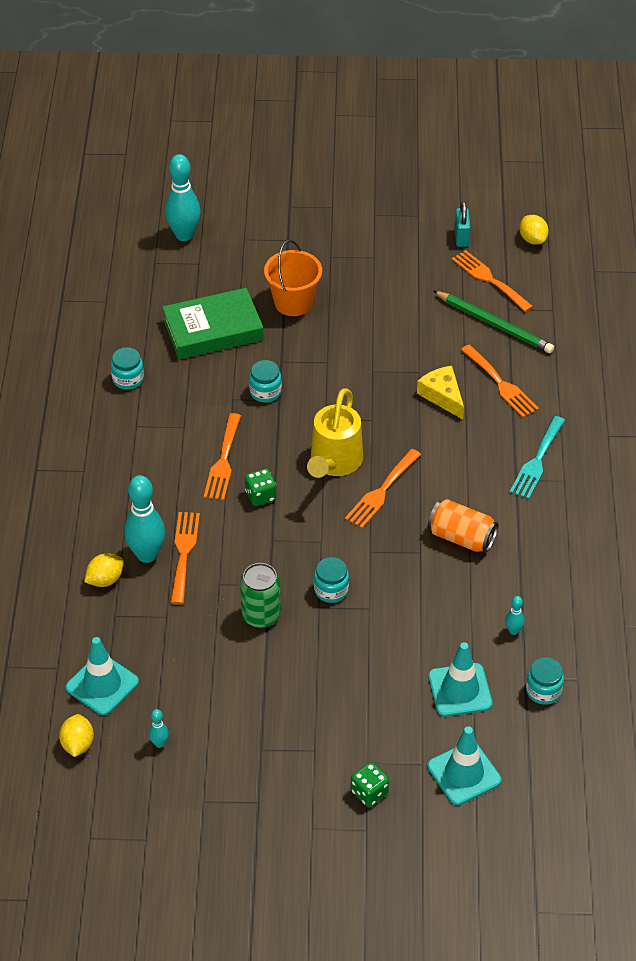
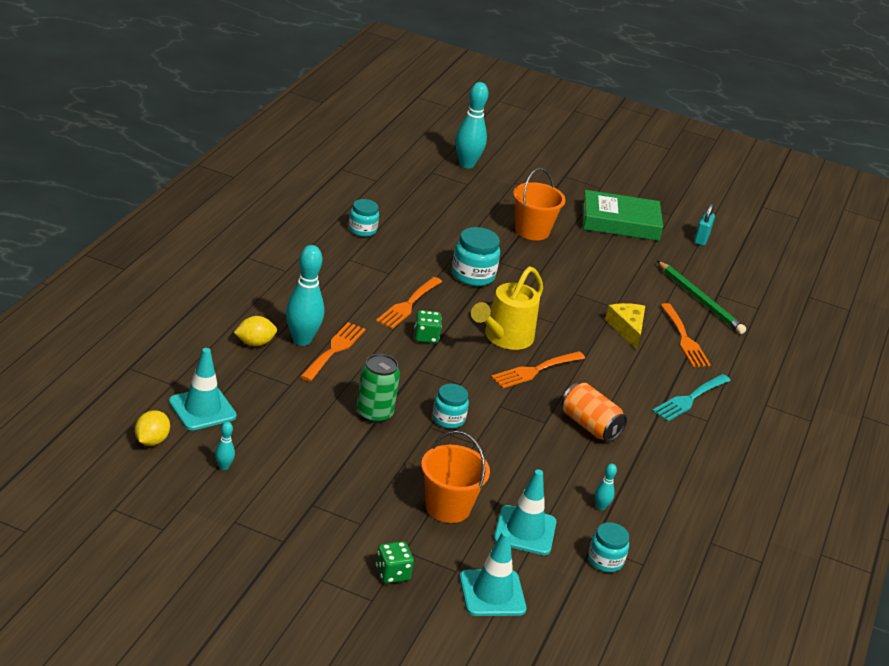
camera: 15 degrees right, 15 degrees down
green book [162,288,264,359] -> green book moved to [582,190,663,241]
turquoise jar [249,360,282,403] -> turquoise jar [452,227,500,286], size x1.52
orange fork [452,250,533,312] -> none
yellow lemon [519,215,549,245] -> none
none -> orange bucket [421,431,490,523]

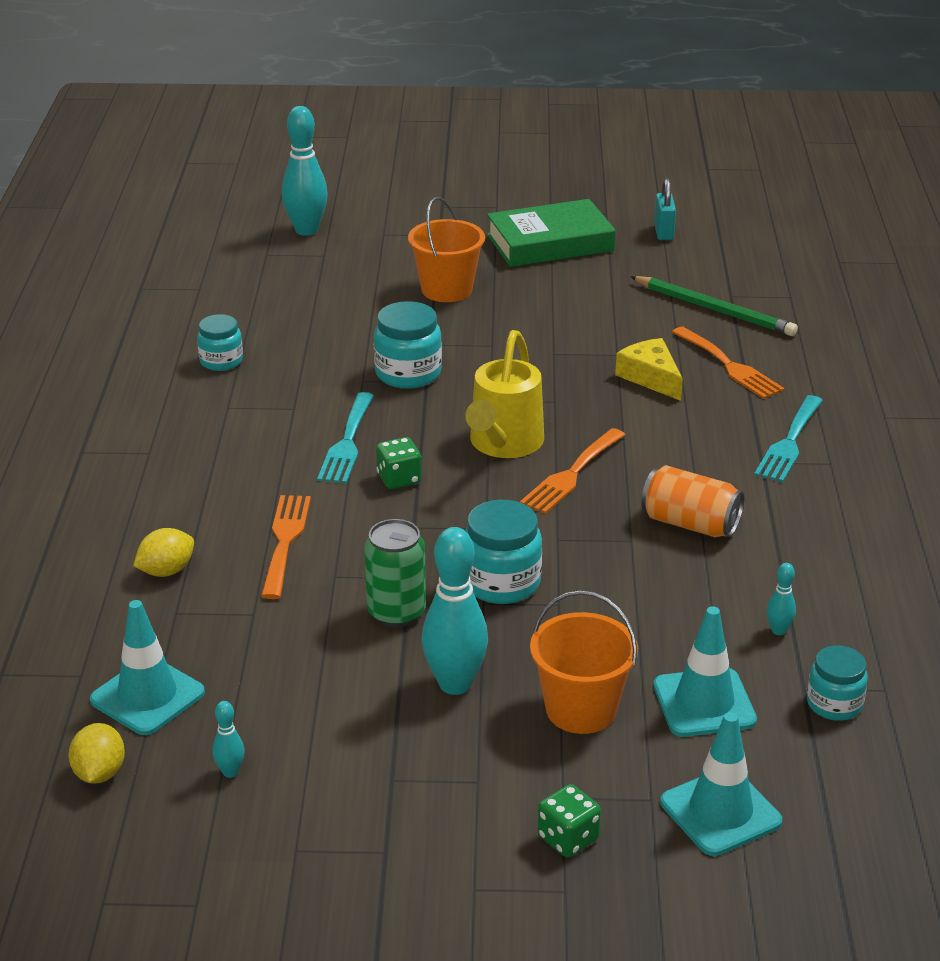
camera: 15 degrees left, 0 degrees up
turquoise bowling pin [286,245,324,346] -> turquoise bowling pin moved to [422,527,488,695]
orange fork [376,277,442,329] -> turquoise fork [317,392,374,484]
turquoise jar [432,384,469,429] -> turquoise jar [465,500,542,604], size x1.52

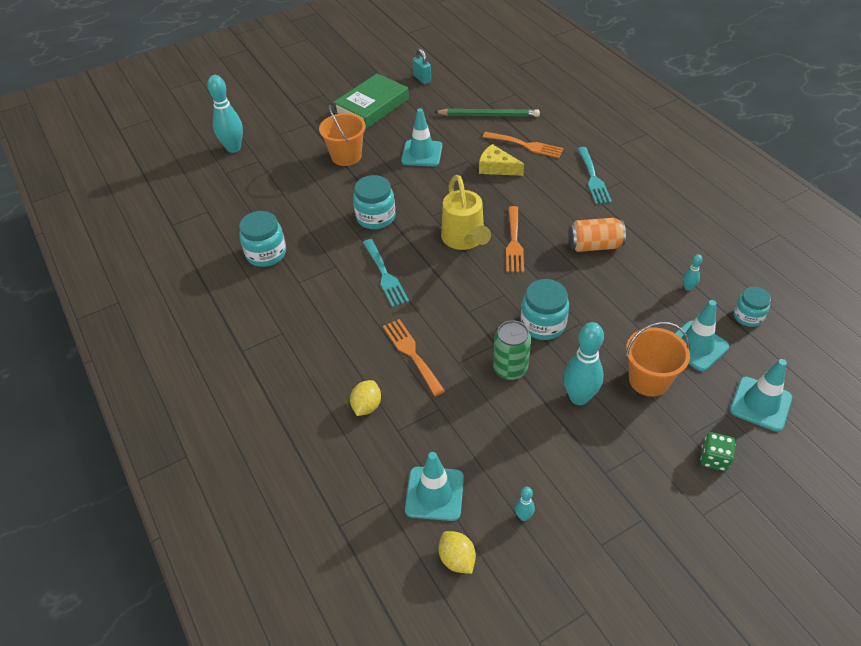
camera: 30 degrees left, 15 degrees up
turquoise jar [197,314,243,371] -> turquoise jar [239,211,286,267], size x1.52
green dice [376,437,422,489] -> none
none -> turquoise traffic cone [401,108,442,166]

